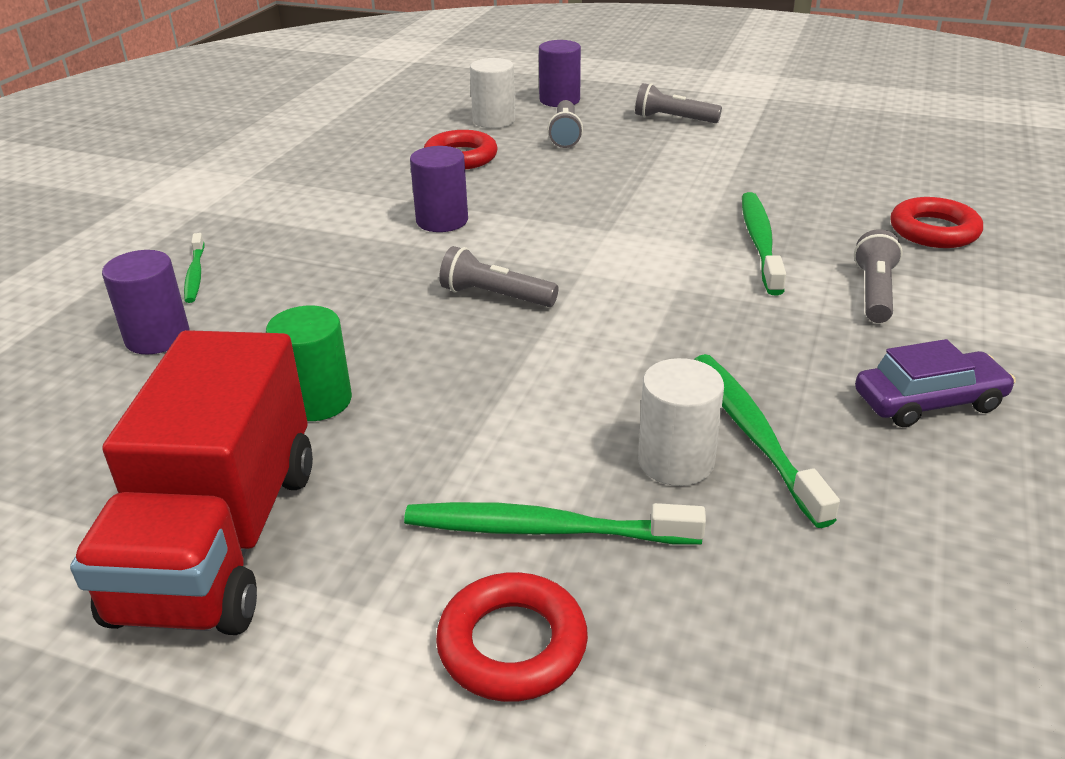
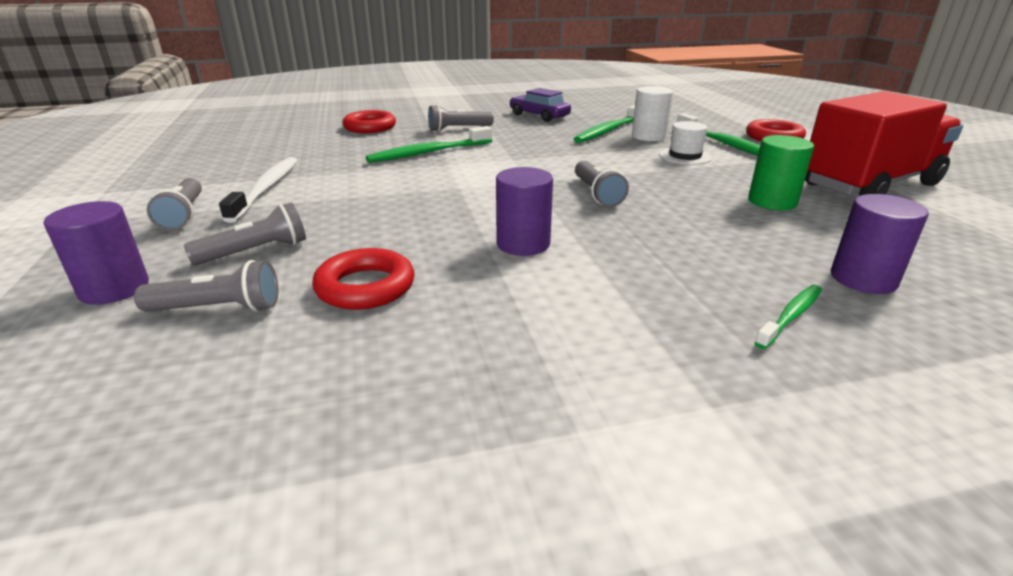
camera: 125 degrees left, 5 degrees down
white cylinder [470,58,515,128] -> grey flashlight [134,260,278,312]
none -> white toothbrush [219,157,297,223]
none -> white hat [659,121,712,165]

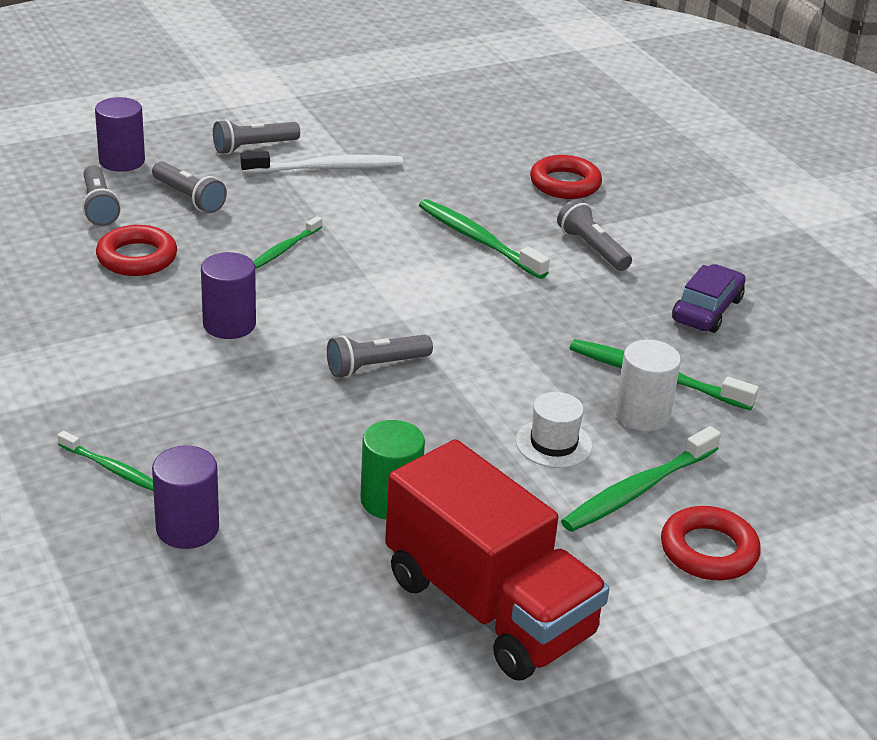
camera: 75 degrees right, 5 degrees up
none -> green toothbrush [254,216,322,269]

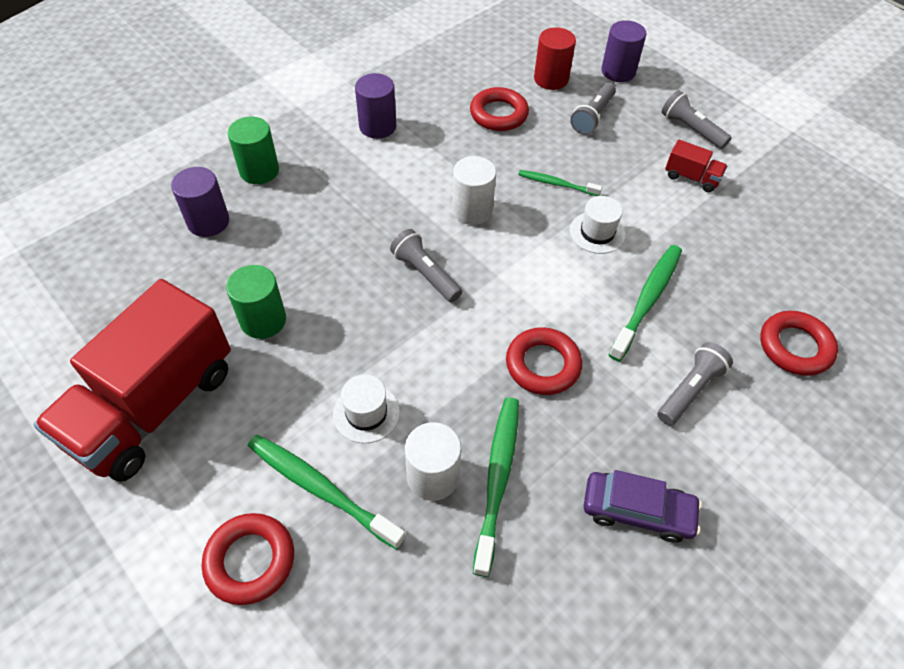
camera: 75 degrees right, 20 degrees up
green toothbrush [57,431,153,491] -> green cylinder [228,117,279,184]
grey flashlight [82,165,121,226] -> red cylinder [534,27,576,90]
purple cylinder [201,252,256,339] -> purple cylinder moved to [355,73,396,139]
white toothbrush [240,151,403,174] -> red truck [665,140,727,192]
none -> white cylinder [452,156,496,225]
none -> red ring [506,327,582,395]
none -> white hat [570,196,626,254]

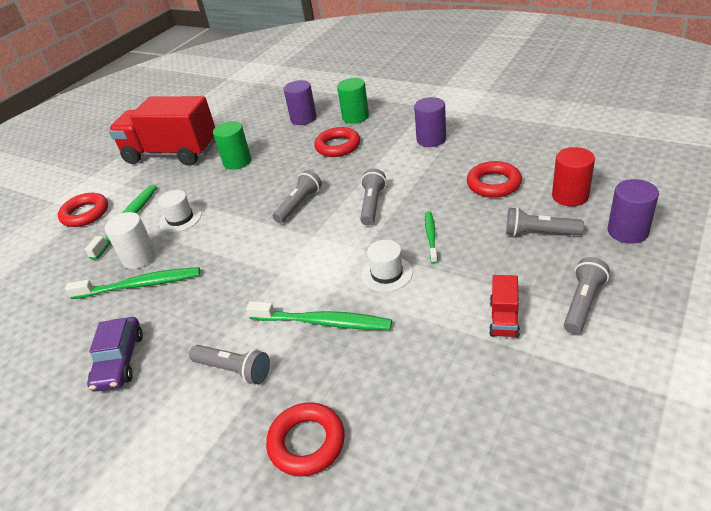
camera: 80 degrees right, 15 degrees down
white cylinder [452,156,496,225] -> grey flashlight [360,169,386,226]
red ring [506,327,582,395] -> red ring moved to [314,127,360,157]

